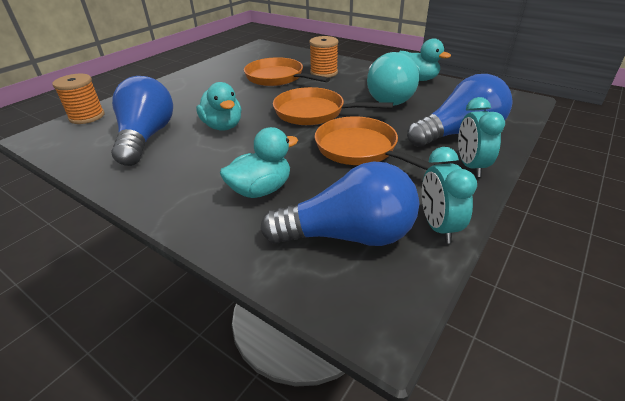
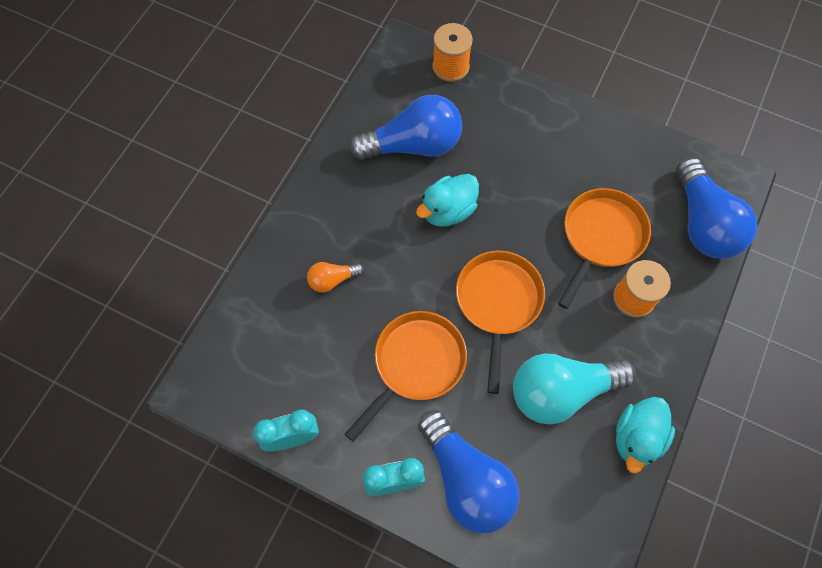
camera: 80 degrees right, 30 degrees up
turquoise duck [220,127,298,198] -> orange light bulb [307,262,364,293]
blue light bulb [260,161,419,246] -> blue light bulb moved to [676,157,758,259]

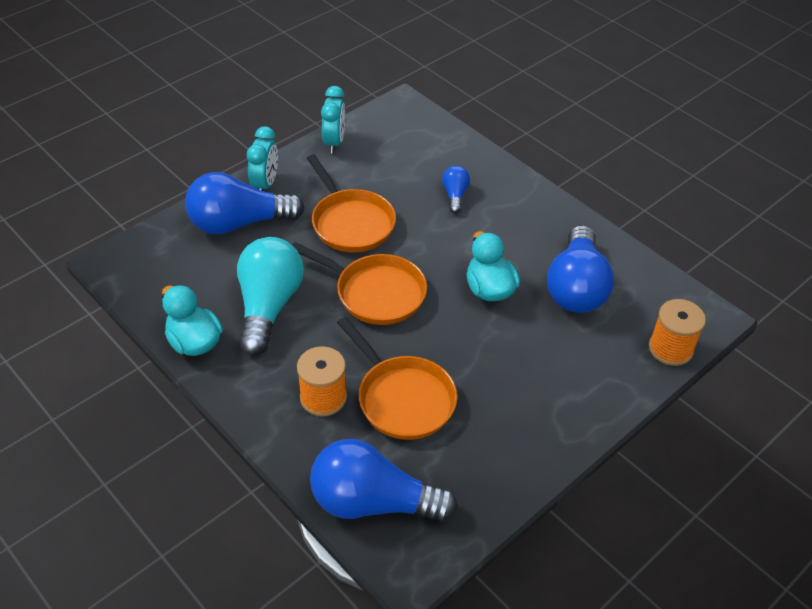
camera: 110 degrees right, 20 degrees down
orange light bulb [307,262,364,293] -> blue light bulb [442,165,470,213]

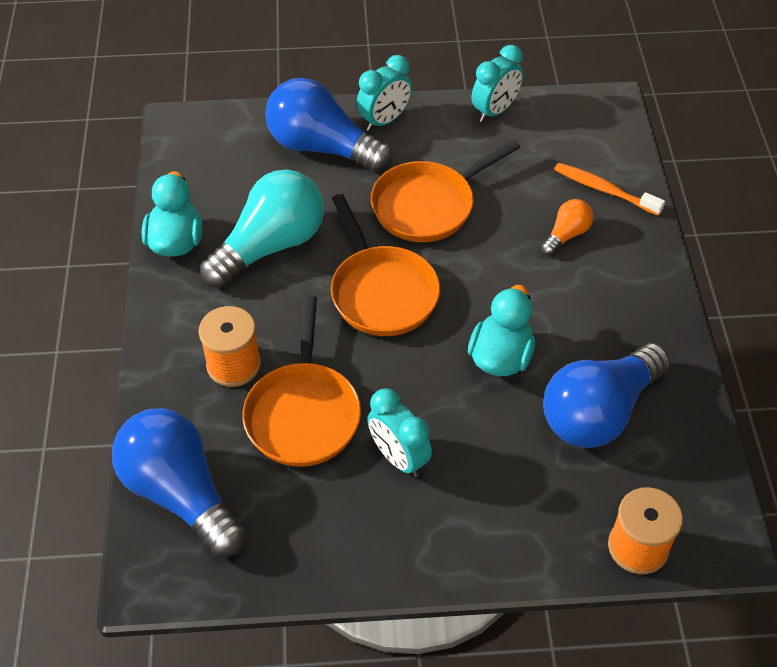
camera: 40 degrees right, 5 degrees up
orange pan [307,154,396,253] -> orange pan turned 45 degrees clockwise [371,140,520,242]
blue light bulb [442,165,470,213] -> orange light bulb [541,199,594,256]
none -> turquoise clock [367,388,432,477]
none -> orange toothbrush [554,163,665,216]

